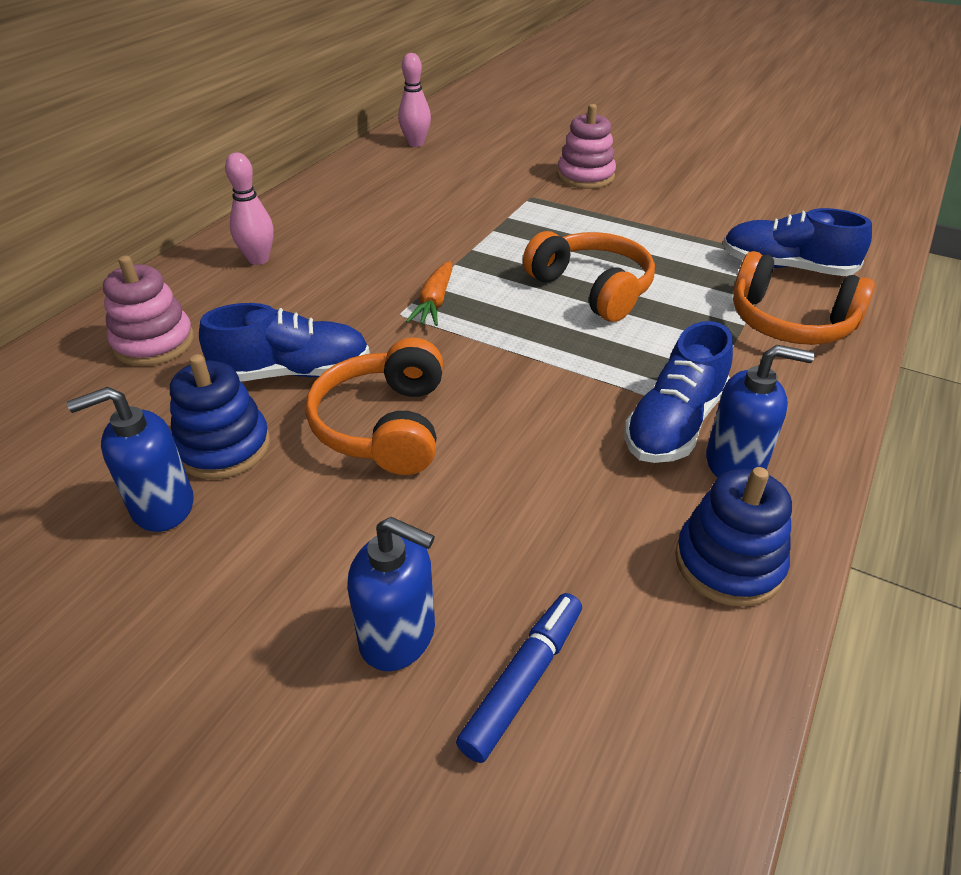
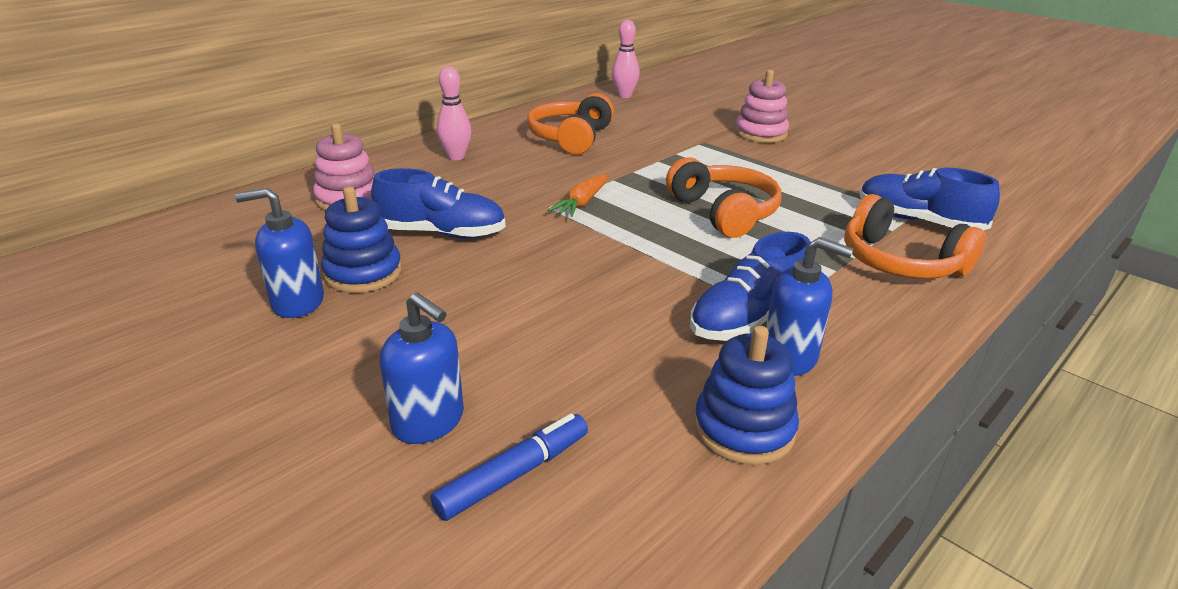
camera: 15 degrees right, 10 degrees down
orange headphones [306,338,443,475] -> orange headphones moved to [527,93,614,154]

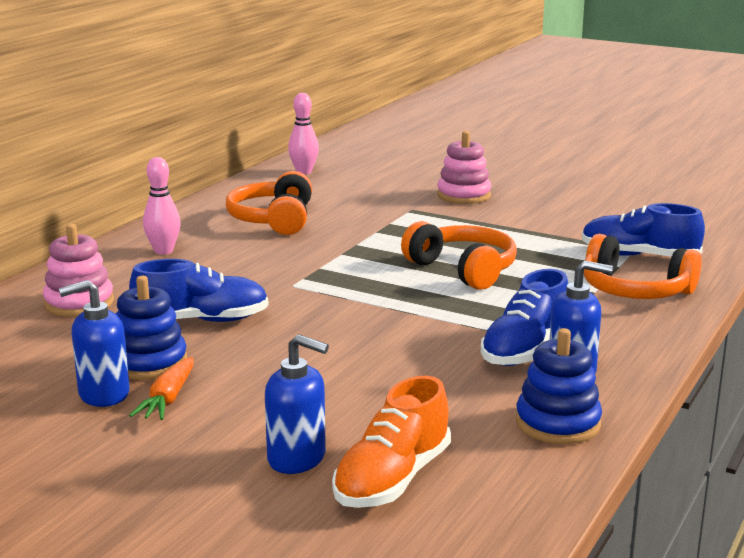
camera: 15 degrees left, 10 degrees down
blue marker [431,413,588,521] -> orange shoe [332,376,451,508]
orange carrot [548,175,607,217] -> orange carrot moved to [129,357,194,420]

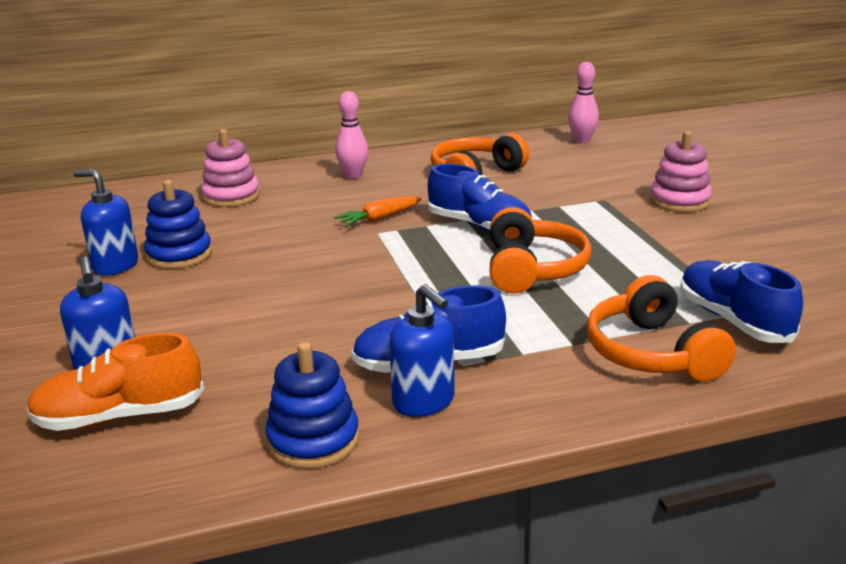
camera: 45 degrees right, 5 degrees up
blue shoe [129,259,269,322] -> blue shoe moved to [428,164,532,232]
orange carrot [129,357,194,420] -> orange carrot moved to [334,196,422,226]

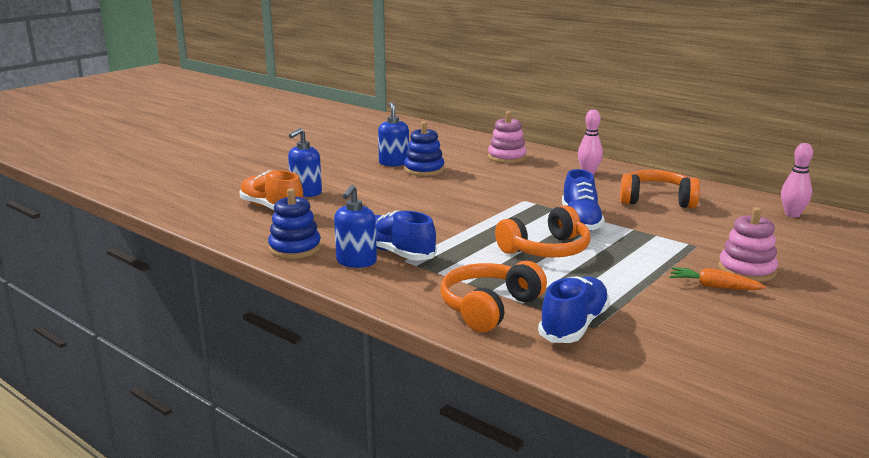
camera: 55 degrees right, 5 degrees down
orange carrot [334,196,422,226] -> orange carrot moved to [670,267,766,290]

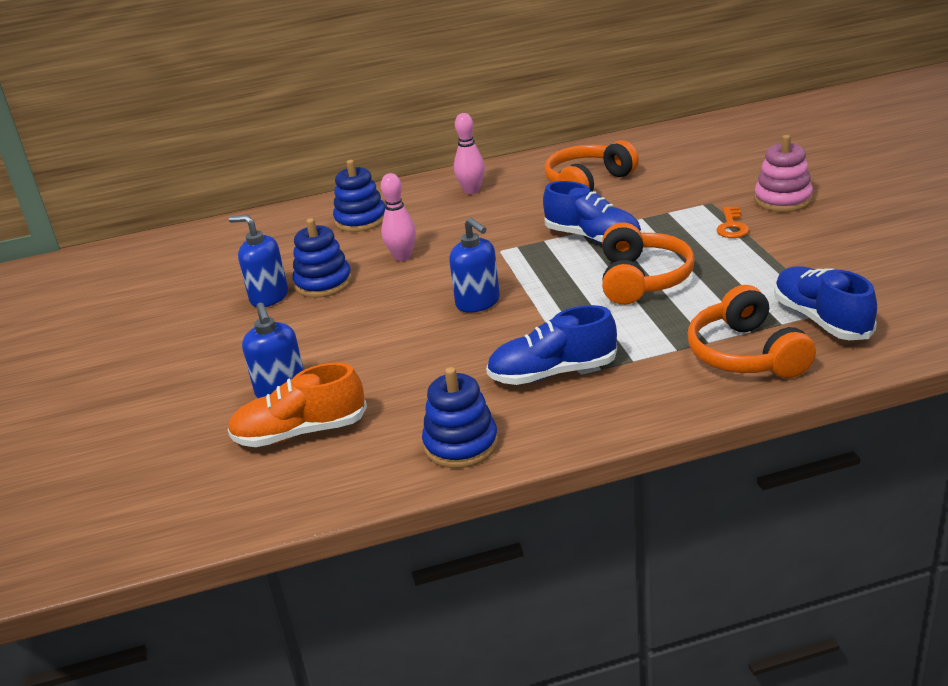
camera: 50 degrees left, 10 degrees up
blue soap dispenser [334,185,377,268] -> blue soap dispenser moved to [449,218,500,313]
pink stacking toy [488,111,527,163] -> blue stacking toy [333,160,385,232]
orange carrot [670,267,766,290] -> none
pink bowling pin [781,143,813,217] -> pink bowling pin moved to [381,173,416,261]
none -> orange key [716,206,749,238]

